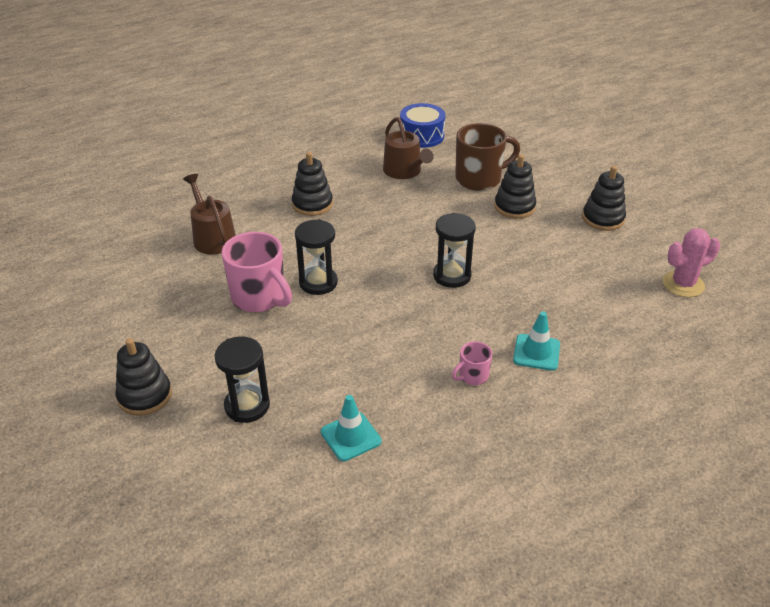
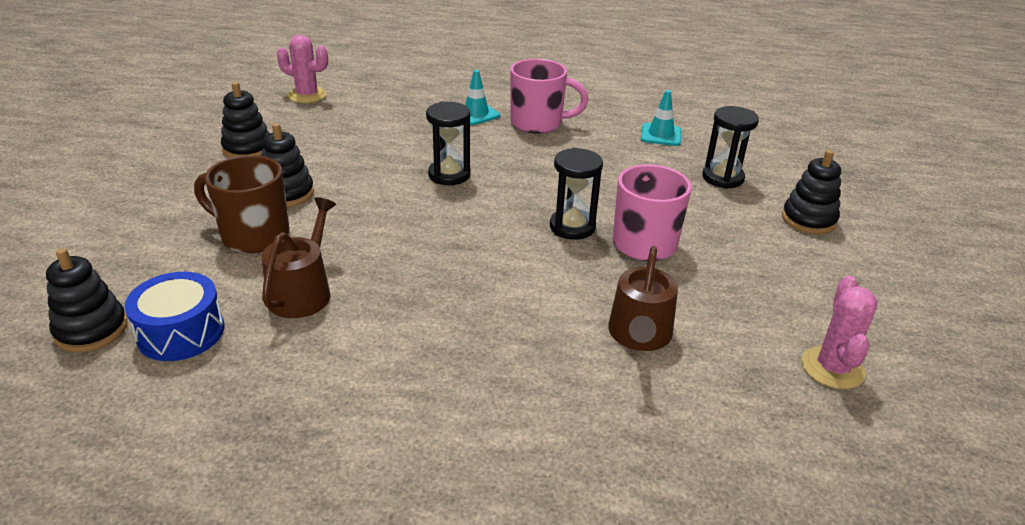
camera: 140 degrees left, 5 degrees down
black stacking toy [292,152,333,216] -> black stacking toy moved to [46,248,128,352]
pink mug [452,341,493,385] -> pink mug [510,59,589,134], size x2.02
none -> pink cactus [802,276,878,389]

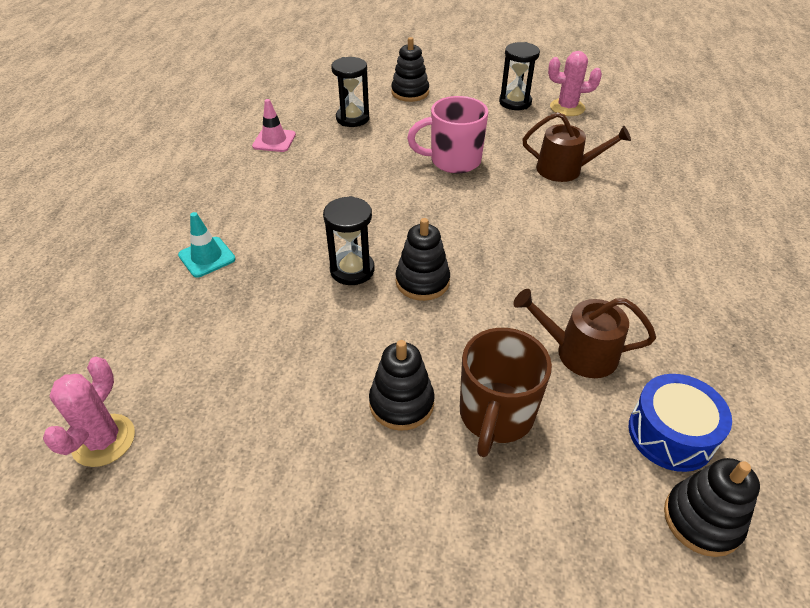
camera: 90 degrees left, 10 degrees up
black stacking toy [221,82,270,158] -> black stacking toy moved to [396,218,450,301]
pink mug [510,59,589,134] -> none
black hourglass [550,148,603,240] -> black hourglass moved to [499,42,540,110]
turquoise traffic cone [641,90,681,146] -> pink traffic cone [252,99,296,152]

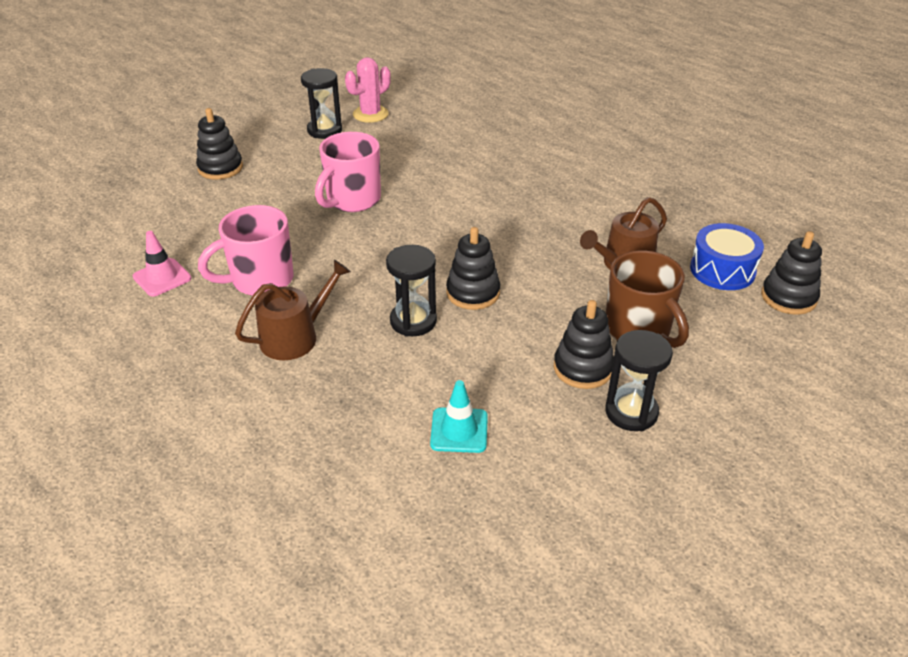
camera: 50 degrees left, 5 degrees down
pink cactus [43,357,135,467] -> none
turquoise traffic cone [178,212,236,278] -> turquoise traffic cone moved to [430,380,488,453]
black hourglass [331,57,369,127] -> black hourglass moved to [605,330,673,431]
brown watering can [522,112,631,182] -> brown watering can moved to [235,260,351,360]
none -> pink mug [198,205,294,296]

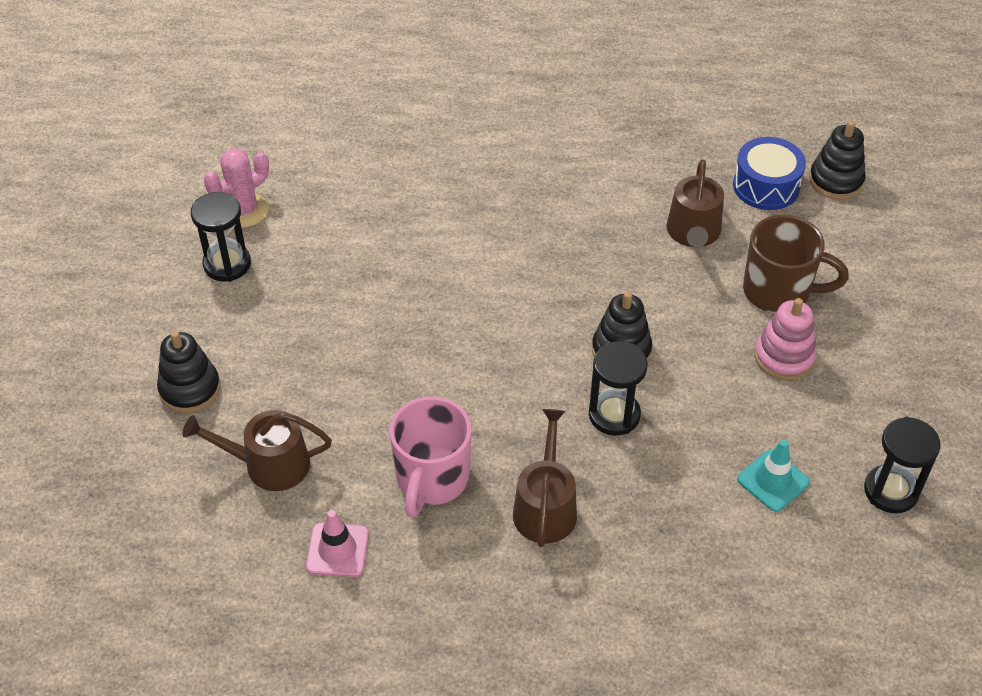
camera: 45 degrees left, 10 degrees up
pink mug [315,132,381,212] -> none
pink cactus [345,57,391,123] -> pink cactus turned 45 degrees clockwise [204,148,269,228]
black stacking toy [554,300,614,389] -> pink stacking toy [754,298,816,380]
black hourglass [605,330,673,431] -> black hourglass moved to [864,417,941,513]
none -> brown watering can [182,410,332,491]

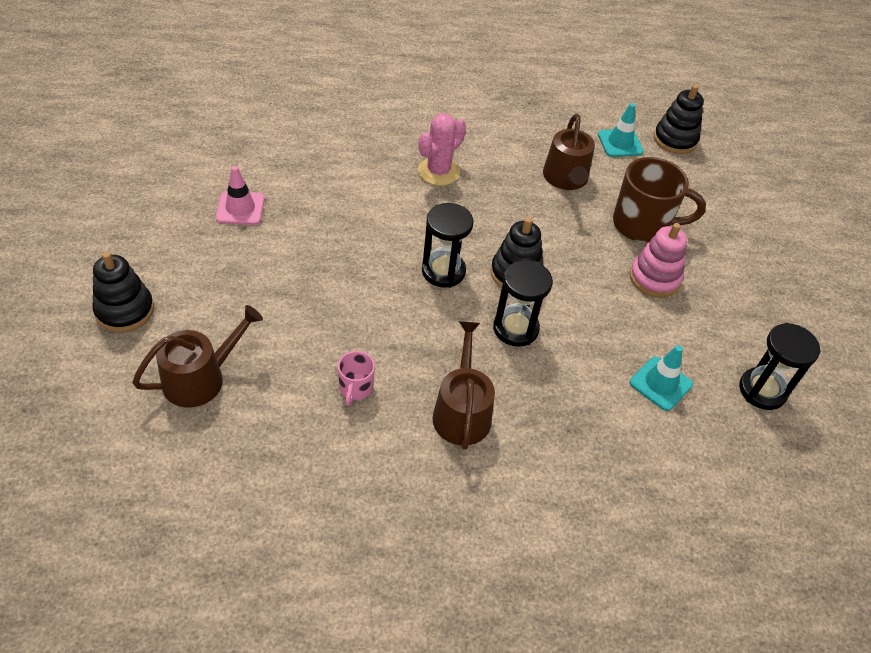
camera: 10 degrees left, 0 degrees up
brown watering can [182,410,332,491] -> brown watering can turned 150 degrees clockwise [132,305,263,407]
black hourglass [191,192,251,282] -> black hourglass moved to [422,203,473,288]
pink cactus [204,148,269,228] -> pink cactus moved to [418,113,466,186]
pink traffic cone [306,510,369,577] -> pink traffic cone moved to [216,166,265,225]
pink mug [390,397,472,517] -> pink mug [338,351,375,406], size x0.49
blue drum [733,137,806,210] -> turquoise traffic cone [598,103,644,157]

